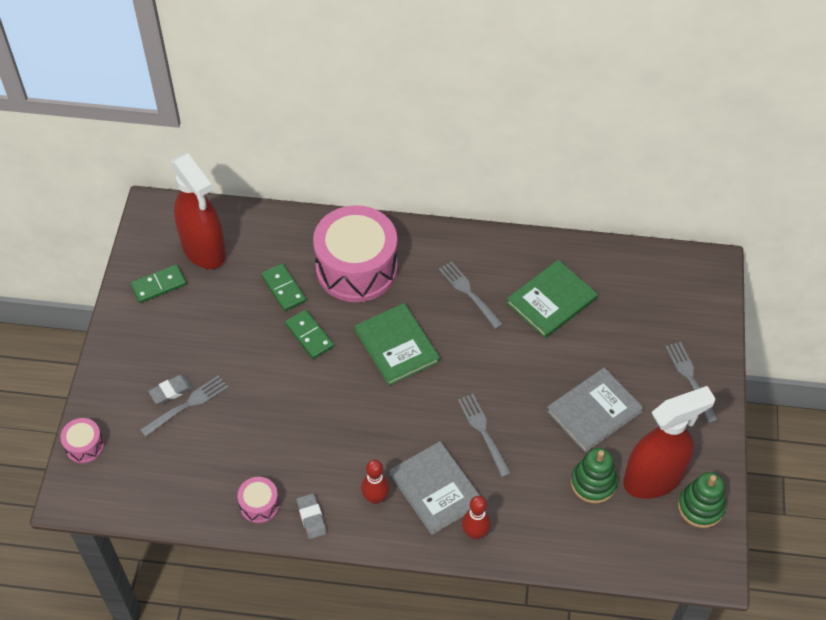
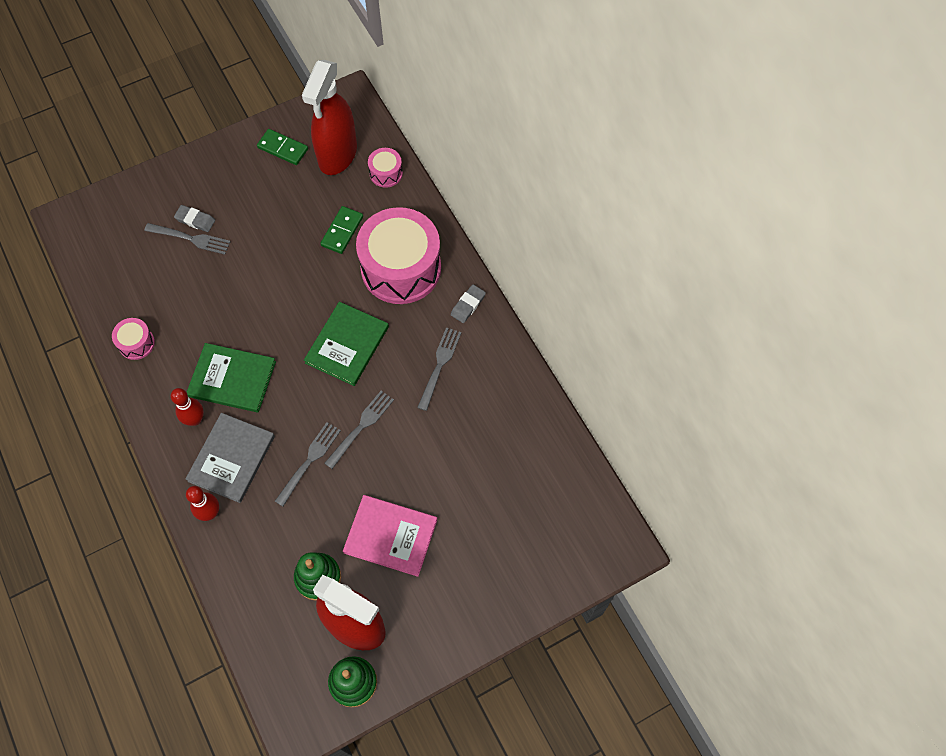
camera: 55 degrees right, 10 degrees up
pink drum [60,418,104,463] -> pink drum moved to [368,148,403,188]
green domino [285,310,334,359] -> none
grey eraser [296,493,327,539] -> grey eraser moved to [451,284,486,323]
green book [506,260,598,338] -> green book moved to [187,343,276,413]
grey book [546,367,643,453] -> pink book [343,495,437,577]
grey fork [665,342,718,423] -> grey fork moved to [324,391,394,469]

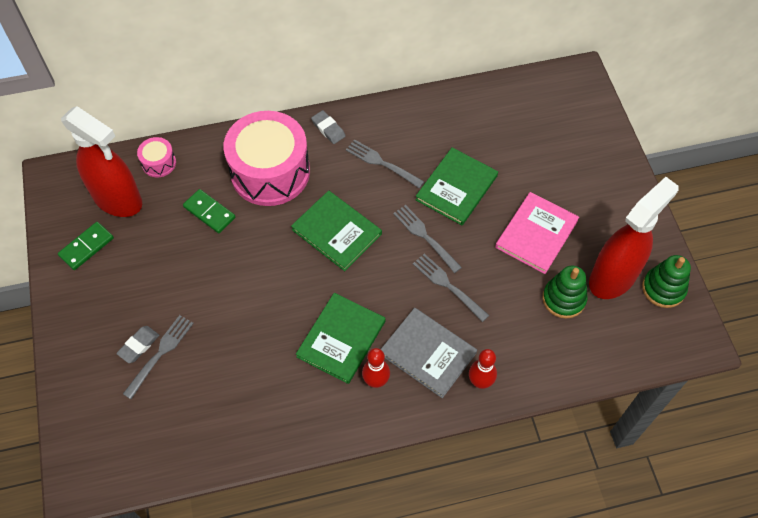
camera: 75 degrees left, 5 degrees down
pink drum [112,318,155,360] -> none
none -> green book [415,147,498,225]

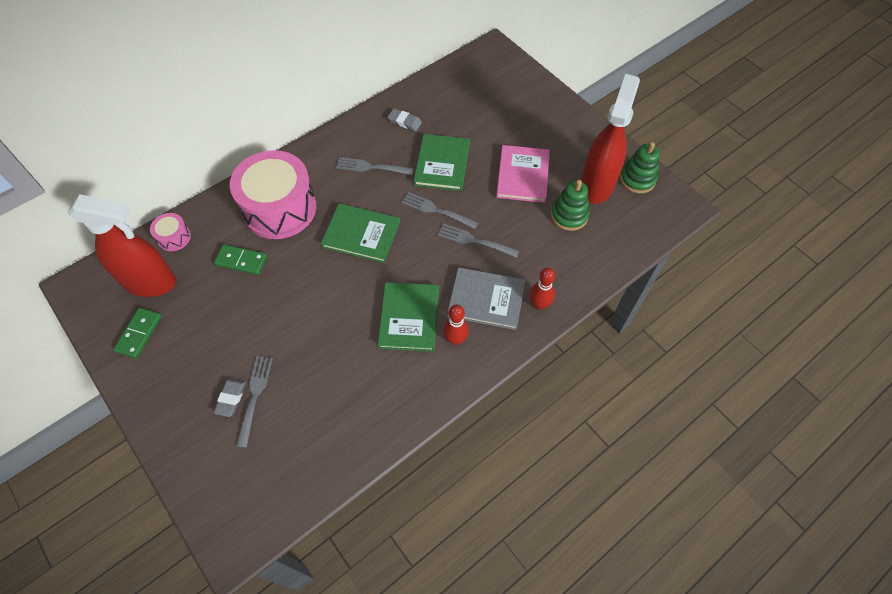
camera: 25 degrees left, 0 degrees up
grey eraser [311,110,346,144] -> grey eraser moved to [388,109,422,131]

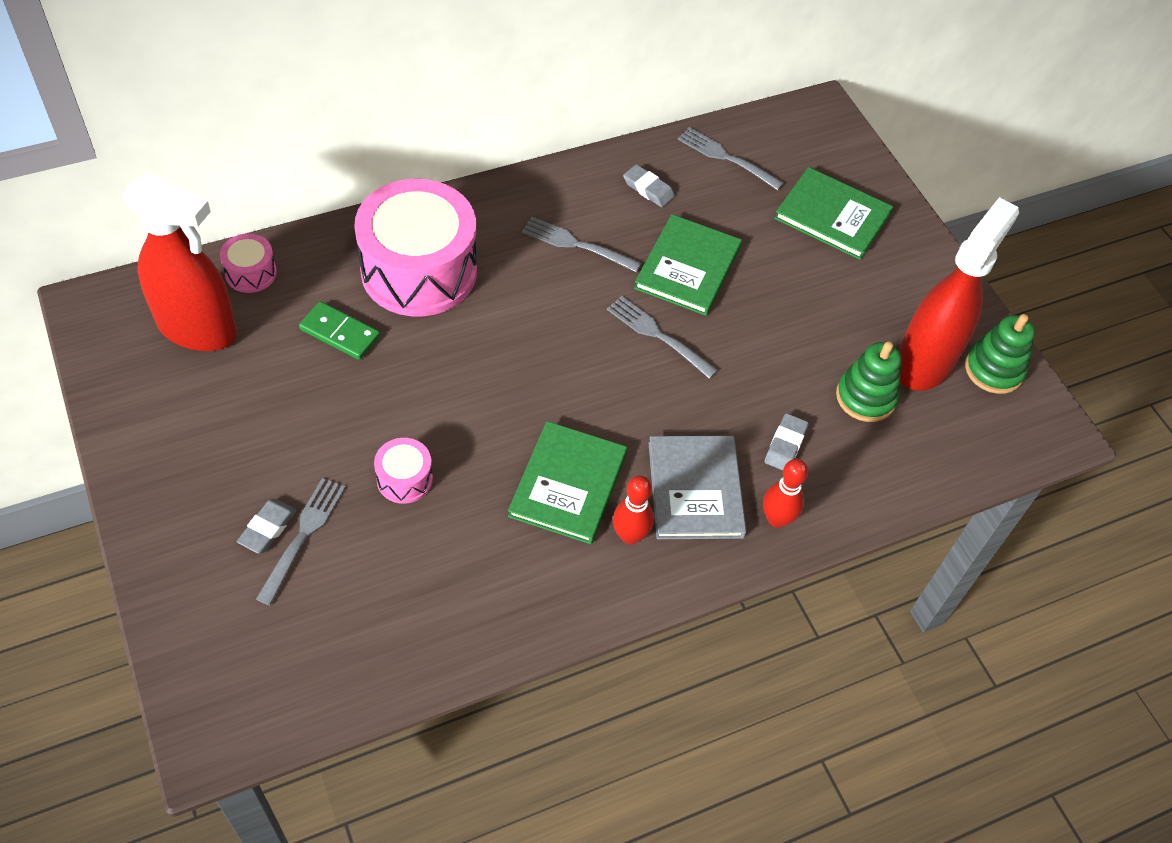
camera: 10 degrees right, 5 degrees down
green domino [113,308,162,359] -> none
green book [321,203,400,263] -> green book moved to [774,167,893,260]
grey fork [438,224,520,258] -> grey fork moved to [678,127,784,190]
grey book [447,267,526,330] -> grey book turned 60 degrees clockwise [649,436,747,539]
pink book [496,145,550,203] -> none
none -> pink drum [374,438,433,504]
none -> grey eraser [764,413,809,470]

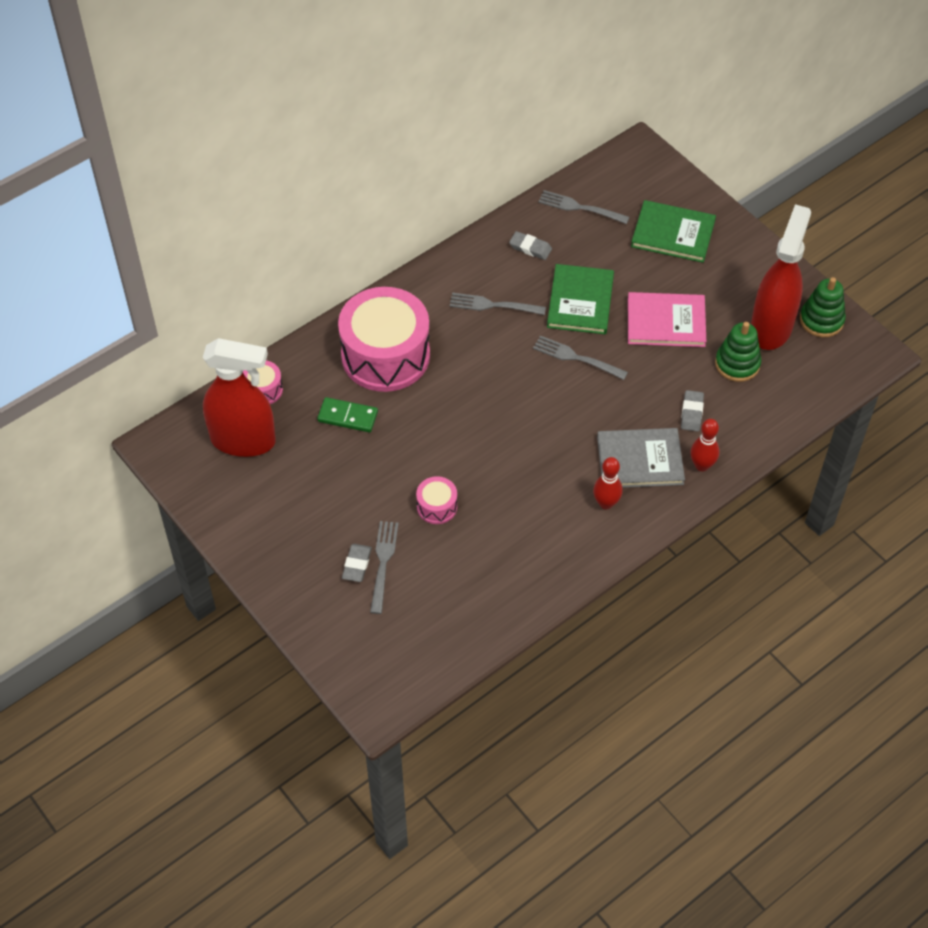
camera: 10 degrees left, 0 degrees up
green book [508,421,627,544] -> none
grey book [649,436,747,539] -> grey book turned 75 degrees counterclockwise [597,428,685,488]
none -> pink book [628,292,706,347]

